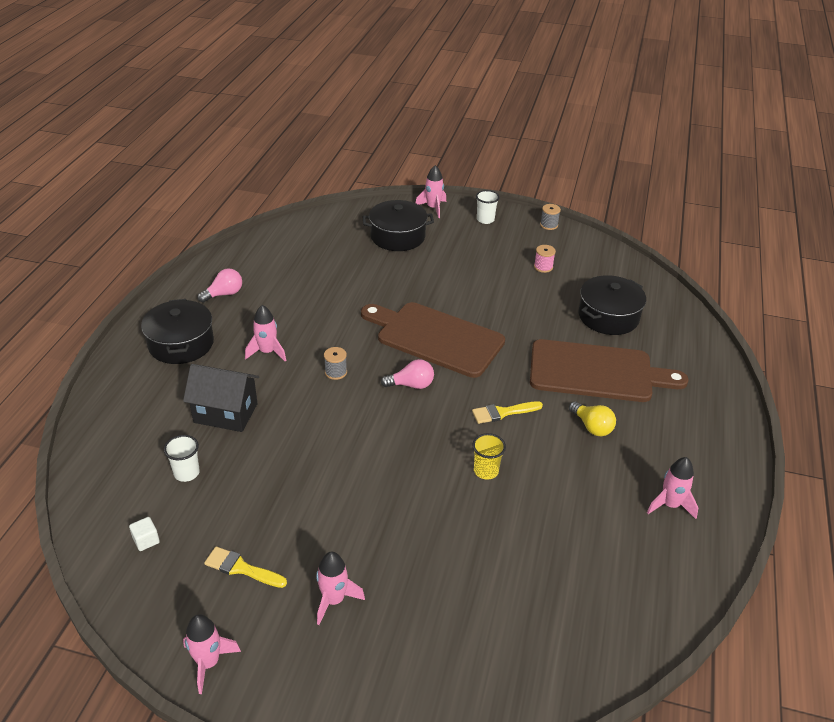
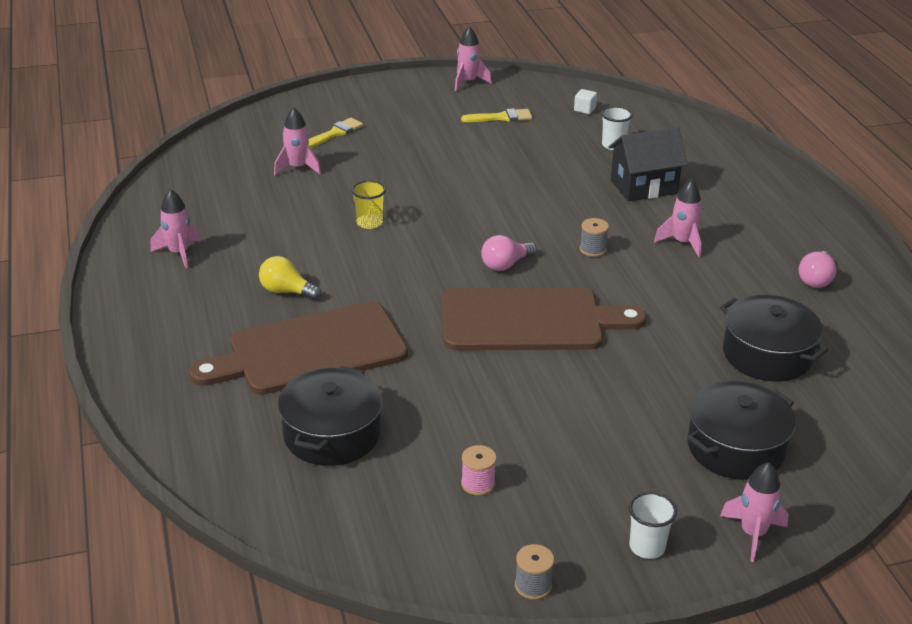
camera: 150 degrees right, 5 degrees down
black pot [141,299,214,364] -> black pot moved to [720,295,828,382]
pink rocket [316,552,365,625] -> pink rocket moved to [274,108,321,175]
yellow brush [472,401,543,424] -> yellow brush moved to [309,118,363,148]

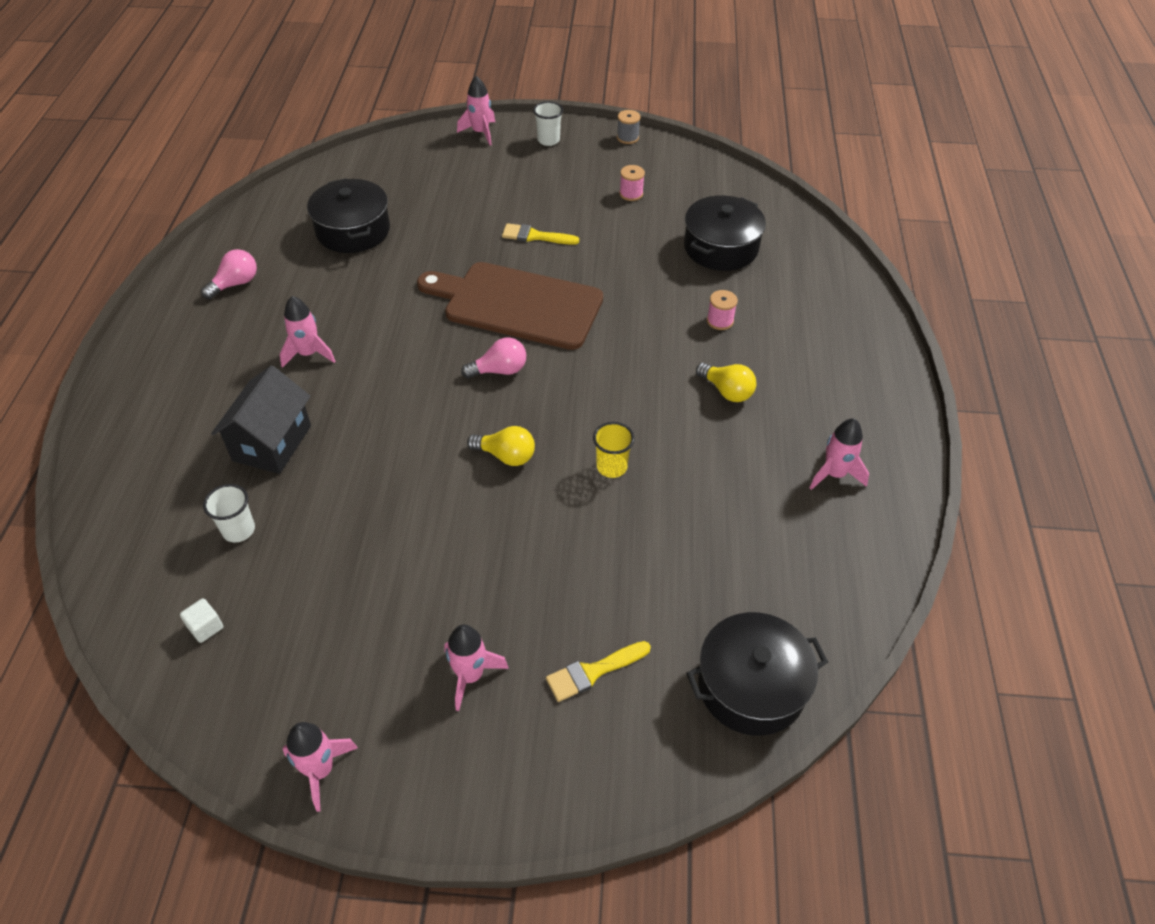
camera: 160 degrees left, 15 degrees up
brown cutting board [189,301,408,395] -> pink spool [707,290,738,330]
pink rocket [274,108,321,175] -> pink rocket moved to [444,624,509,711]
yellow brush [461,108,532,122] -> yellow brush moved to [502,223,579,245]
grey spool [580,218,609,257] -> none
black house [608,127,688,201] -> black house turned 75 degrees counterclockwise [211,365,311,474]
black pot [687,381,796,480] -> black pot moved to [686,612,828,736]
none -> yellow light bulb [467,426,535,466]

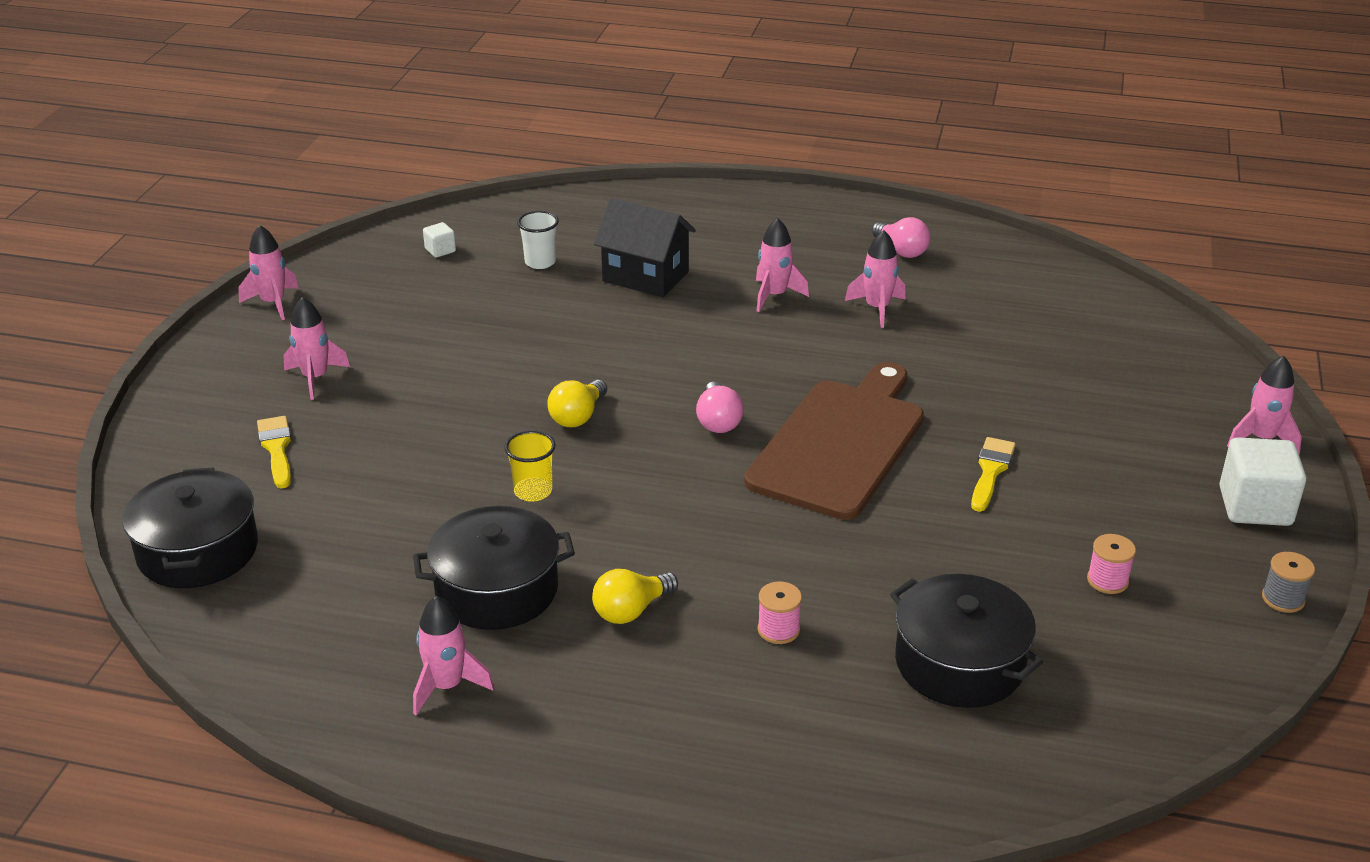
camera: 100 degrees right, 15 degrees down
black pot [307,178,390,253] -> black pot moved to [413,506,575,630]
white cup [533,101,563,146] -> white cube [1219,437,1306,526]
none -> pink rocket [845,230,906,328]

